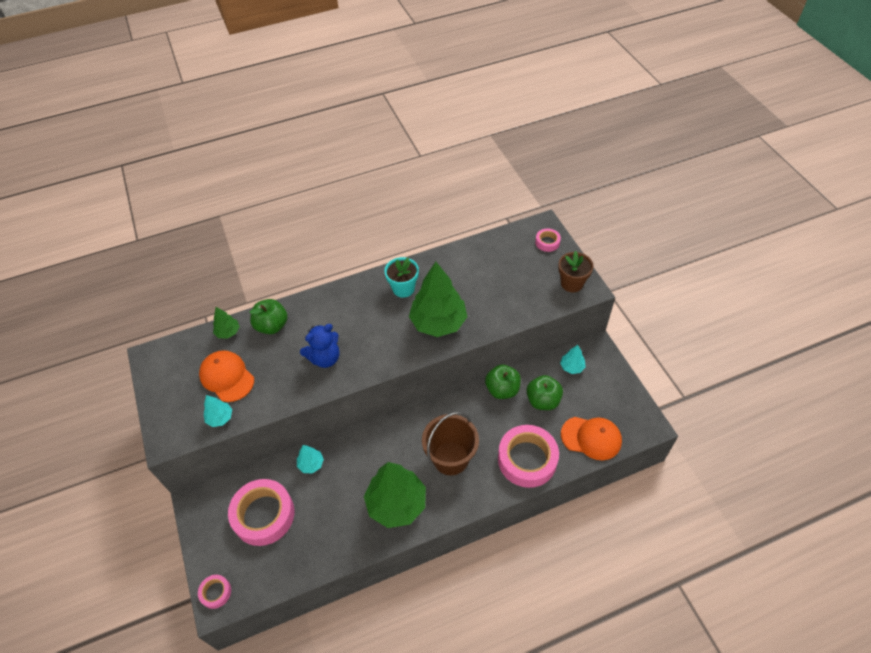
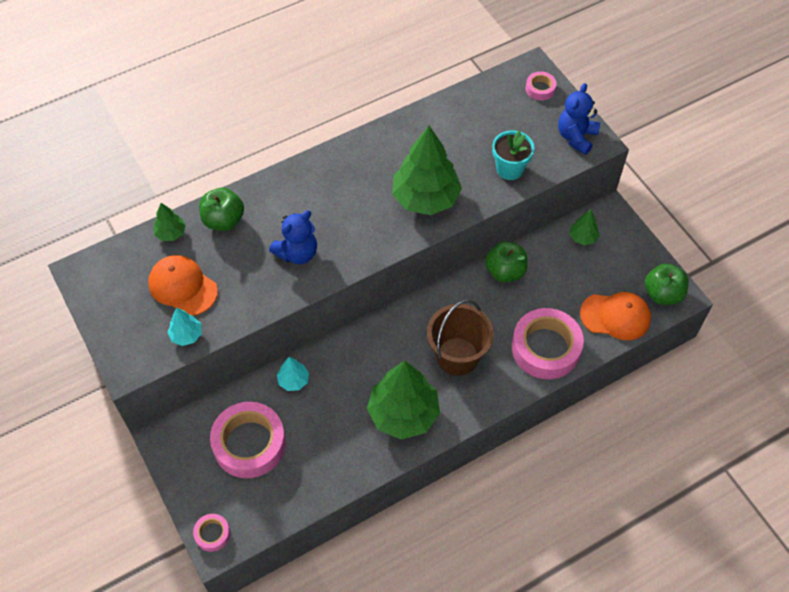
camera: 10 degrees left, 5 degrees up
turquoise flower pot [384,257,419,298] -> turquoise flower pot moved to [492,130,535,180]
green apple [526,375,563,410] -> green apple moved to [645,263,689,305]
brown flower pot [558,251,593,292] -> blue teddy bear [558,83,600,155]
turquoise tree [560,345,586,374] -> green tree [569,210,599,245]

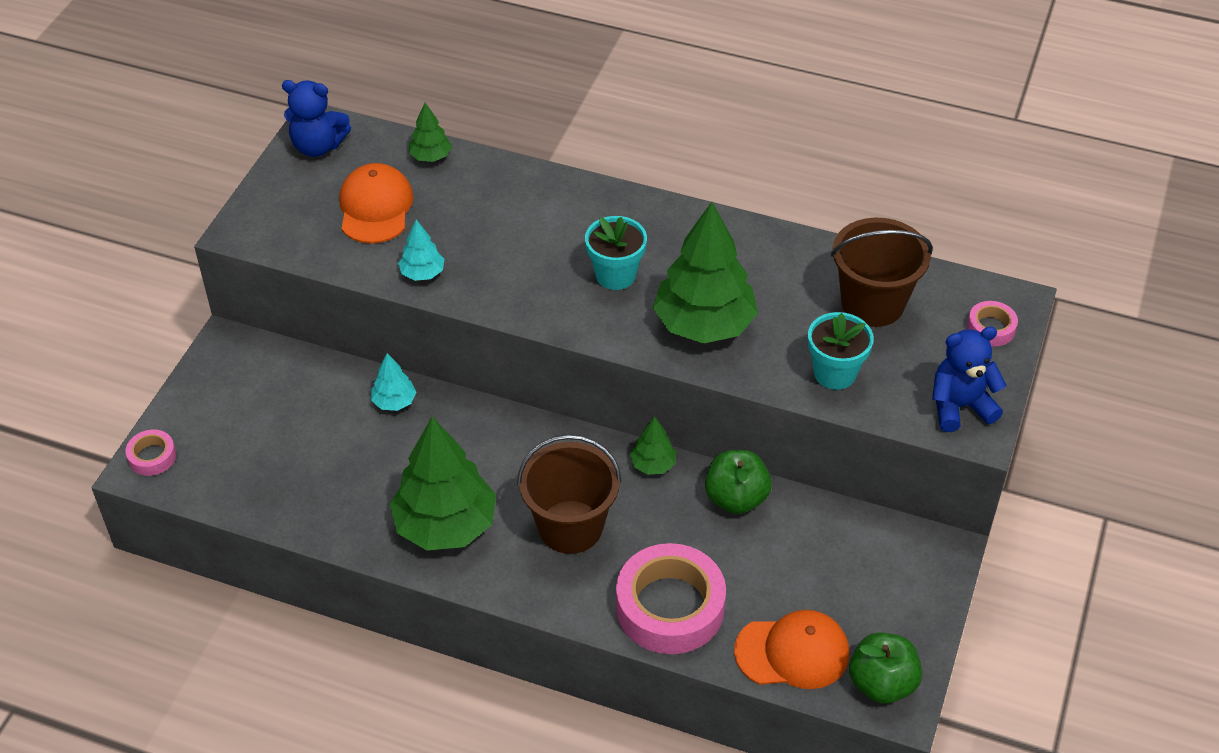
camera: 50 degrees right, 10 degrees down
turquoise tree [167,308,202,346] -> turquoise tree moved to [398,220,444,281]
green apple [199,188,244,231] -> none
pink tape [210,402,286,478] -> none
blue teddy bear [269,211,317,264] -> blue teddy bear moved to [282,80,351,157]
green tree [569,210,599,245] -> green tree moved to [629,416,676,475]
orange cap [580,292,651,340] -> orange cap turned 60 degrees counterclockwise [734,610,849,689]
none -> turquoise flower pot [585,216,647,290]
none -> brown bucket [831,218,933,327]

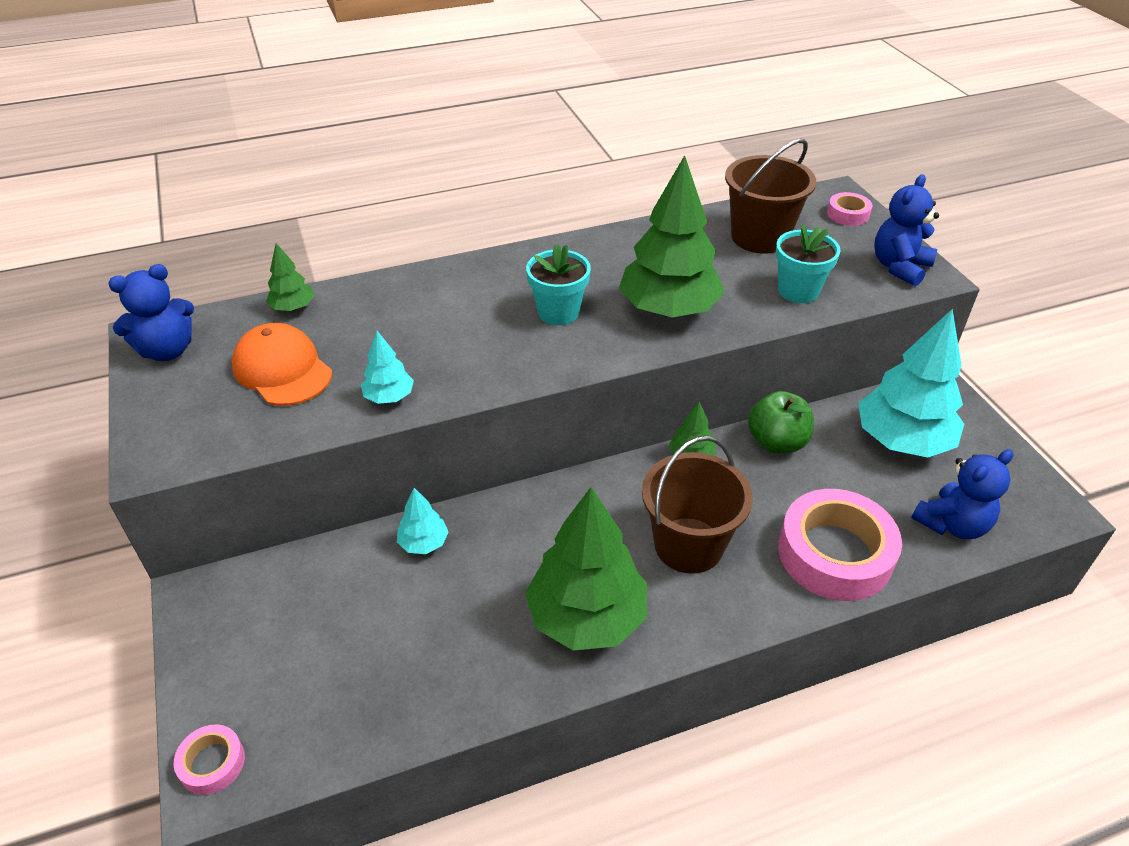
camera: 40 degrees left, 5 degrees down
orange cap [734,610,849,689] -> blue teddy bear [911,449,1013,539]
green apple [849,633,922,704] -> none
none -> turquoise tree [858,309,964,458]

